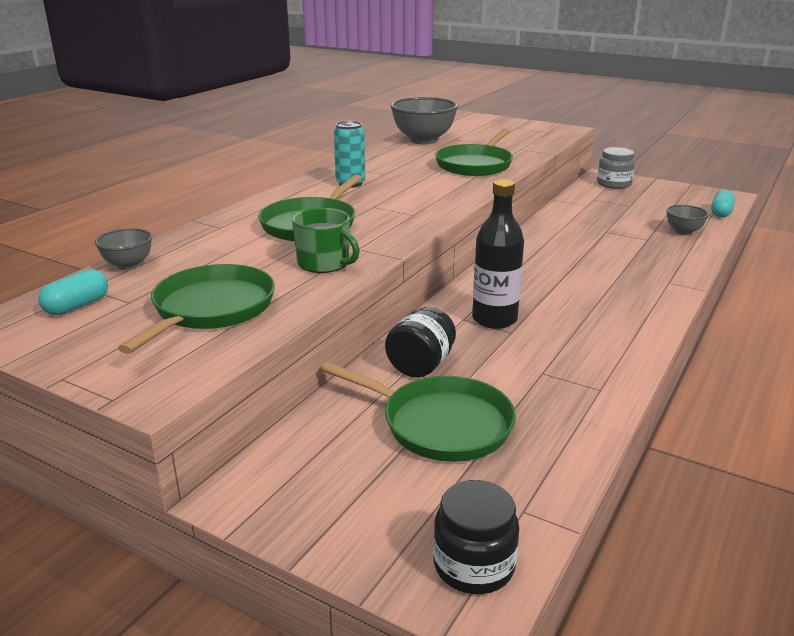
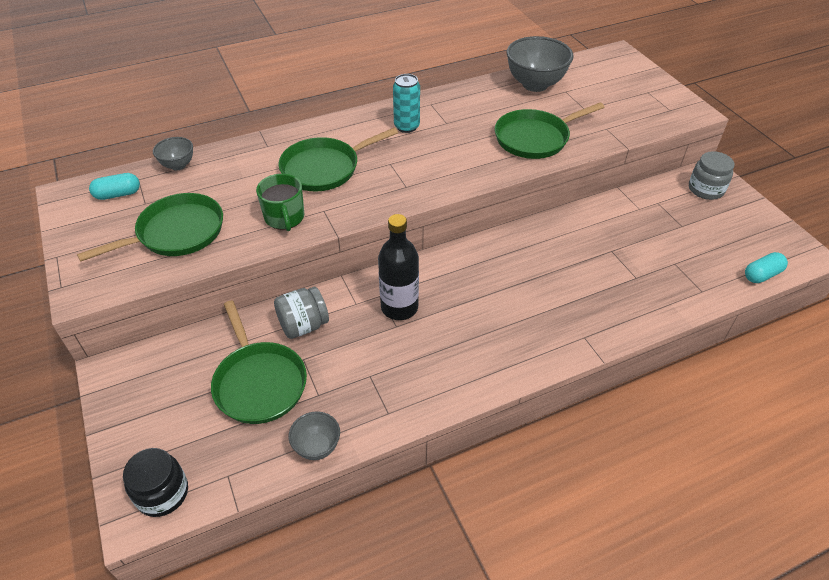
camera: 35 degrees right, 20 degrees up
black jar [385,307,456,378] -> grey jar [274,287,329,339]
grey bowl [666,205,709,235] -> grey bowl moved to [288,411,340,460]

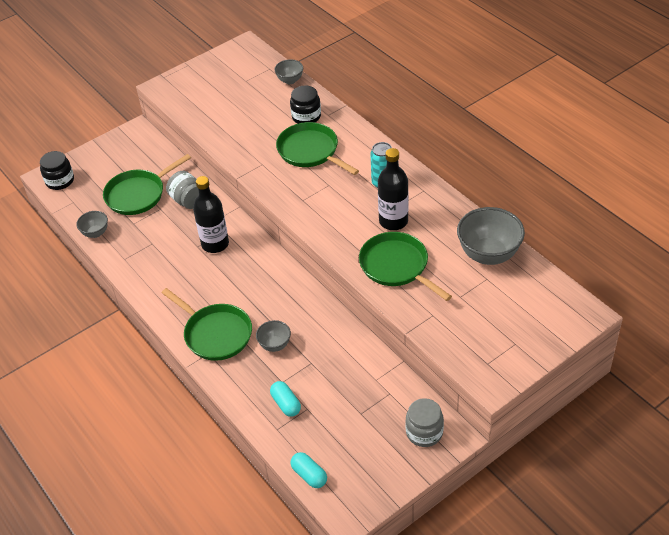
camera: 80 degrees right, 0 degrees up
green pan [77,193,223,262] -> green pan moved to [162,288,252,361]
turquoise capsule [89,173,140,200] -> turquoise capsule moved to [270,381,301,417]
green mug [256,174,304,231] -> none
none -> grey bowl [256,320,291,352]
none -> black jar [290,85,321,124]
none -> black bottle [378,148,409,230]

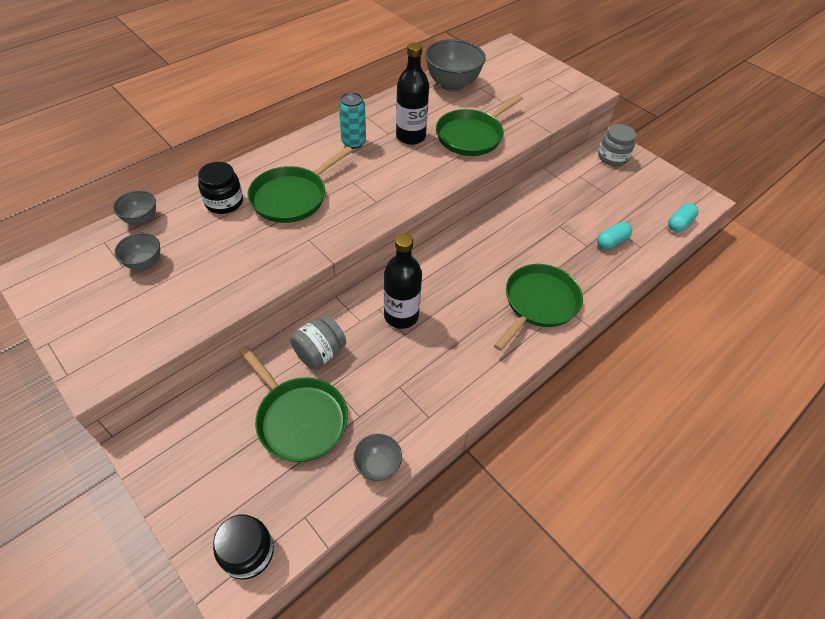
camera: 100 degrees left, 5 degrees up
grey bowl [256,320,291,352] -> grey bowl moved to [114,233,160,270]

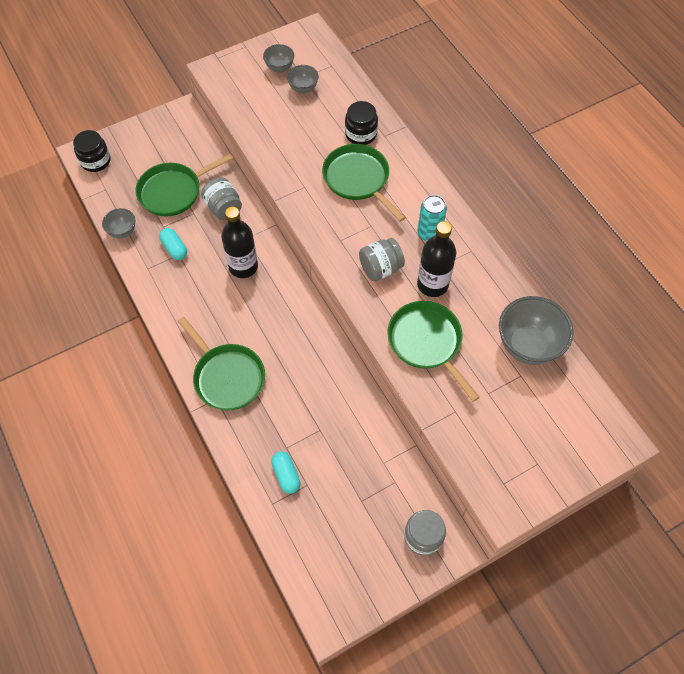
camera: 105 degrees right, 10 degrees up
grey bowl [113,190,156,226] -> grey bowl moved to [263,44,294,73]
turquoise capsule [668,203,698,232] -> turquoise capsule moved to [159,228,187,260]
none -> grey jar [359,238,405,281]

